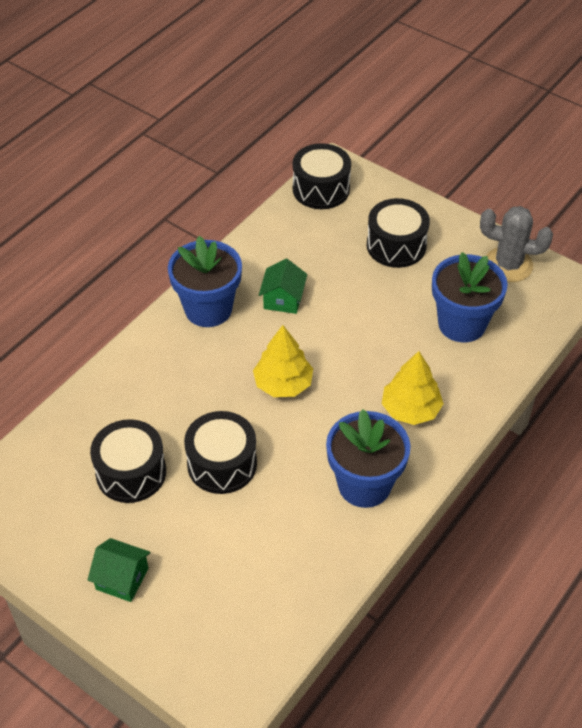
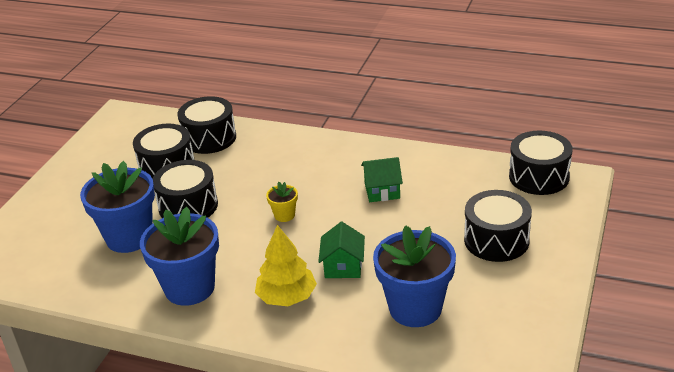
camera: 75 degrees right, 15 degrees down
green house [87,538,151,602] -> green house moved to [318,222,365,278]
blue flower pot [168,236,242,327] -> blue flower pot moved to [80,161,155,253]
yellow tree [253,325,313,397] -> yellow flower pot [266,182,298,222]
grey cactus [480,206,553,282] -> none
none -> black drum [177,96,236,154]

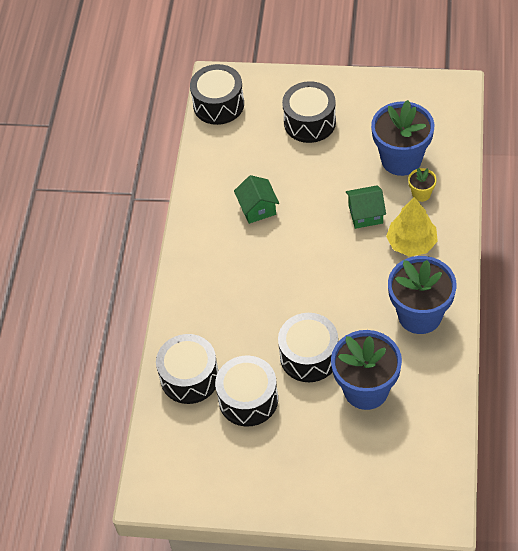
camera: 100 degrees left, 20 degrees up
yellow flower pot [266,182,298,222] -> yellow flower pot moved to [408,168,437,202]

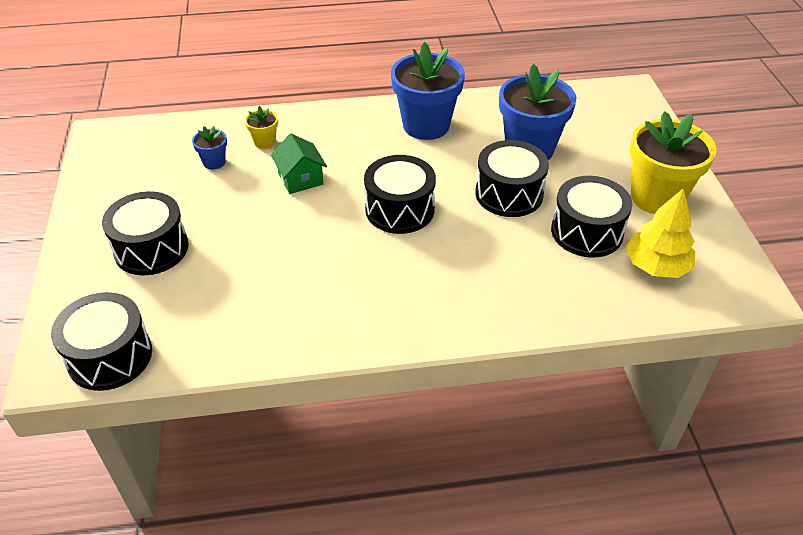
camera: 110 degrees left, 10 degrees down
black drum [156,334,219,404] -> black drum moved to [364,155,436,234]
green house [234,175,279,224] -> none
blue flower pot [371,100,434,176] -> blue flower pot [192,126,227,170], size x0.45
yellow tree [386,197,438,257] -> yellow tree moved to [626,188,695,278]
none -> yellow flower pot [630,112,717,214]

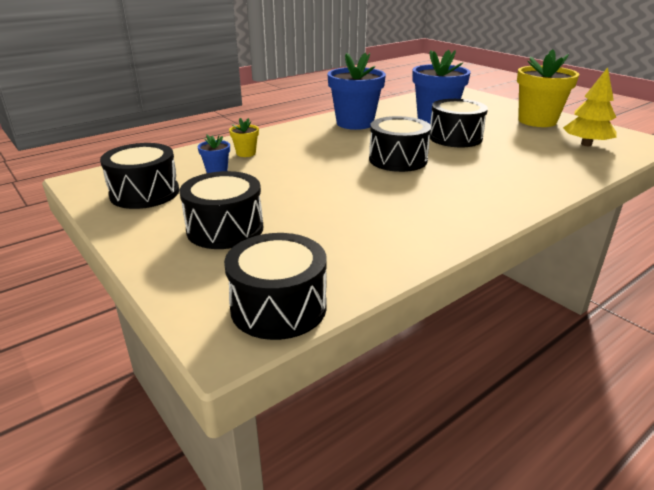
camera: 30 degrees left, 15 degrees down
green house [271,133,327,194] -> none
black drum [551,176,632,258] -> black drum moved to [100,143,179,209]

